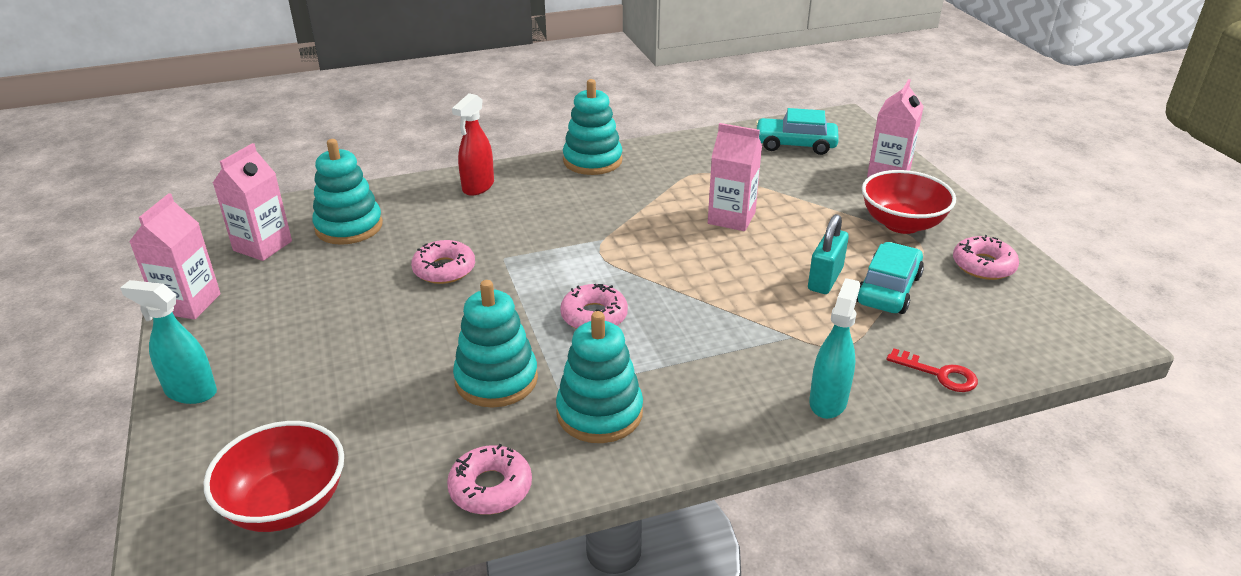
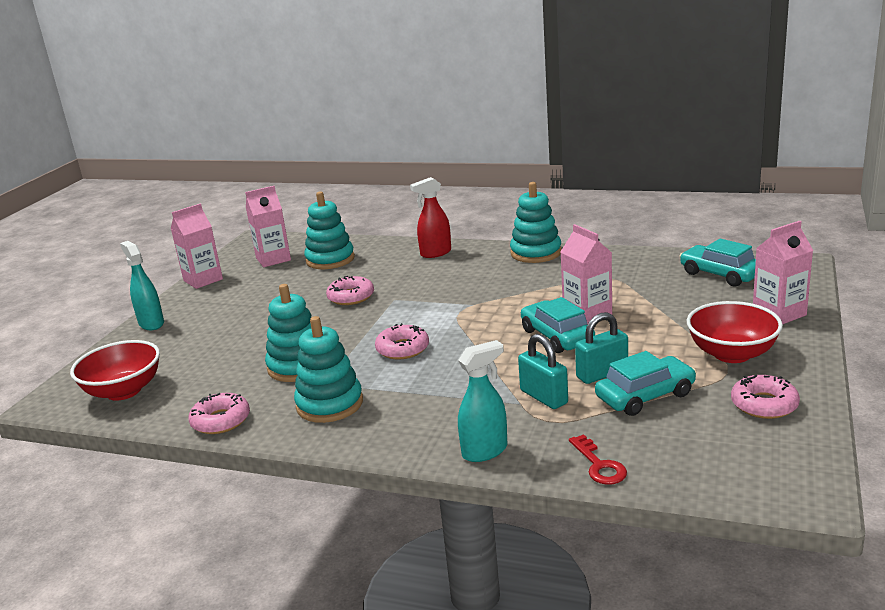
camera: 40 degrees right, 10 degrees down
none -> turquoise padlock [518,334,568,409]
none -> turquoise car [521,297,595,353]

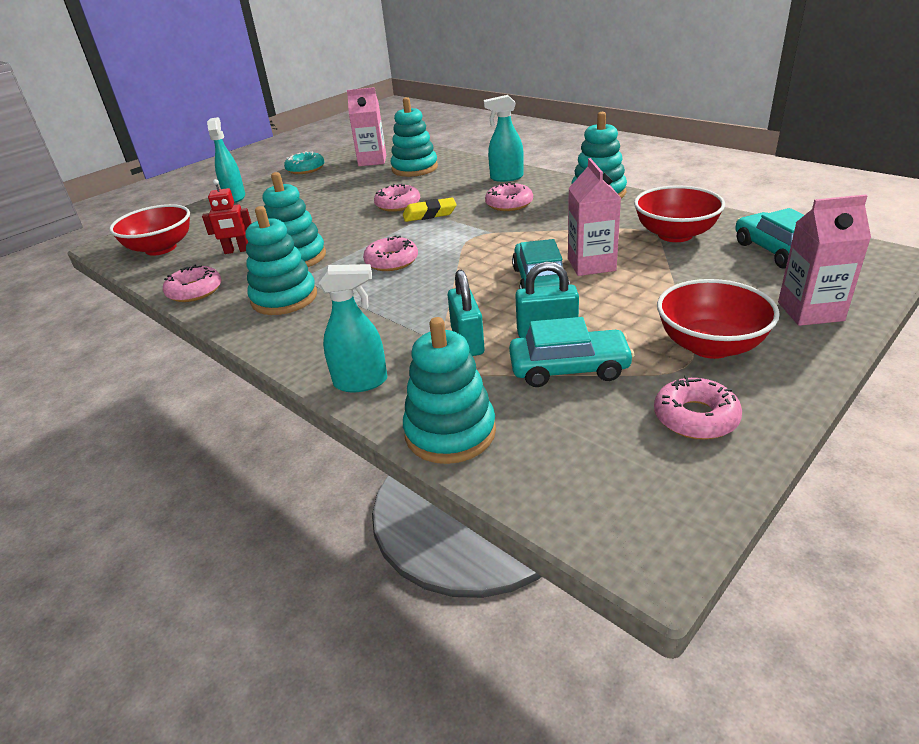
camera: 25 degrees right, 10 degrees up
pink carton [171,204,223,289] -> turquoise donut [284,151,324,174]
red spray bottle [410,177,451,258] -> turquoise spray bottle [484,95,524,182]
red key [569,434,627,485] -> turquoise stacking toy [403,317,496,464]
none -> red robot [202,179,252,254]
none -> yellow eraser [403,198,456,222]
none -> pink donut [485,182,533,211]
none -> red bowl [634,185,725,242]

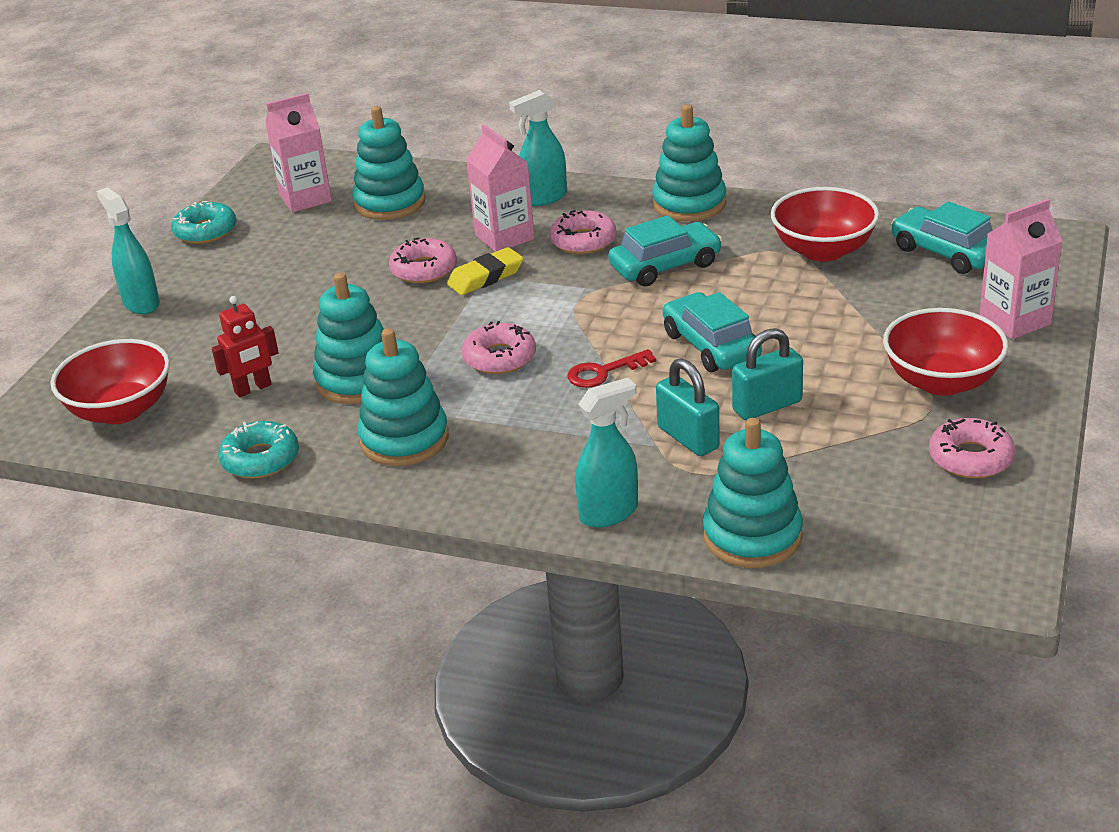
camera: 25 degrees left, 0 degrees up
pink donut [163,264,221,302] -> turquoise donut [218,421,299,479]
turquoise car [509,317,634,387] -> turquoise car moved to [608,215,722,286]
pink carton [568,158,621,276] -> pink carton moved to [466,125,535,252]
none -> red key [567,349,656,388]

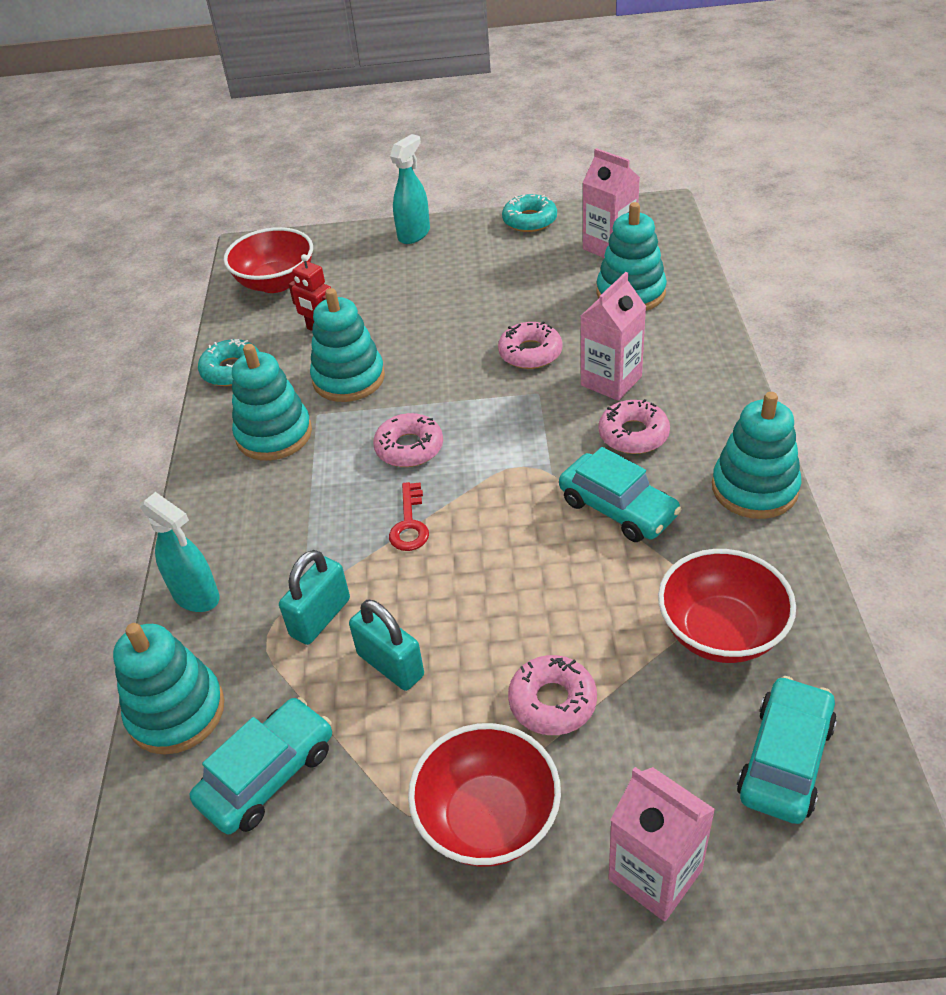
camera: 70 degrees right, 10 degrees up
yellow eraser [447,247,523,295] -> none
turquoise spray bottle [509,90,567,206] -> none
red key [567,349,656,388] -> red key turned 135 degrees counterclockwise [389,482,429,551]
turquoise car [663,292,762,372] -> turquoise car moved to [190,697,332,834]
pink donut [929,418,1015,478] -> pink donut moved to [508,655,597,735]

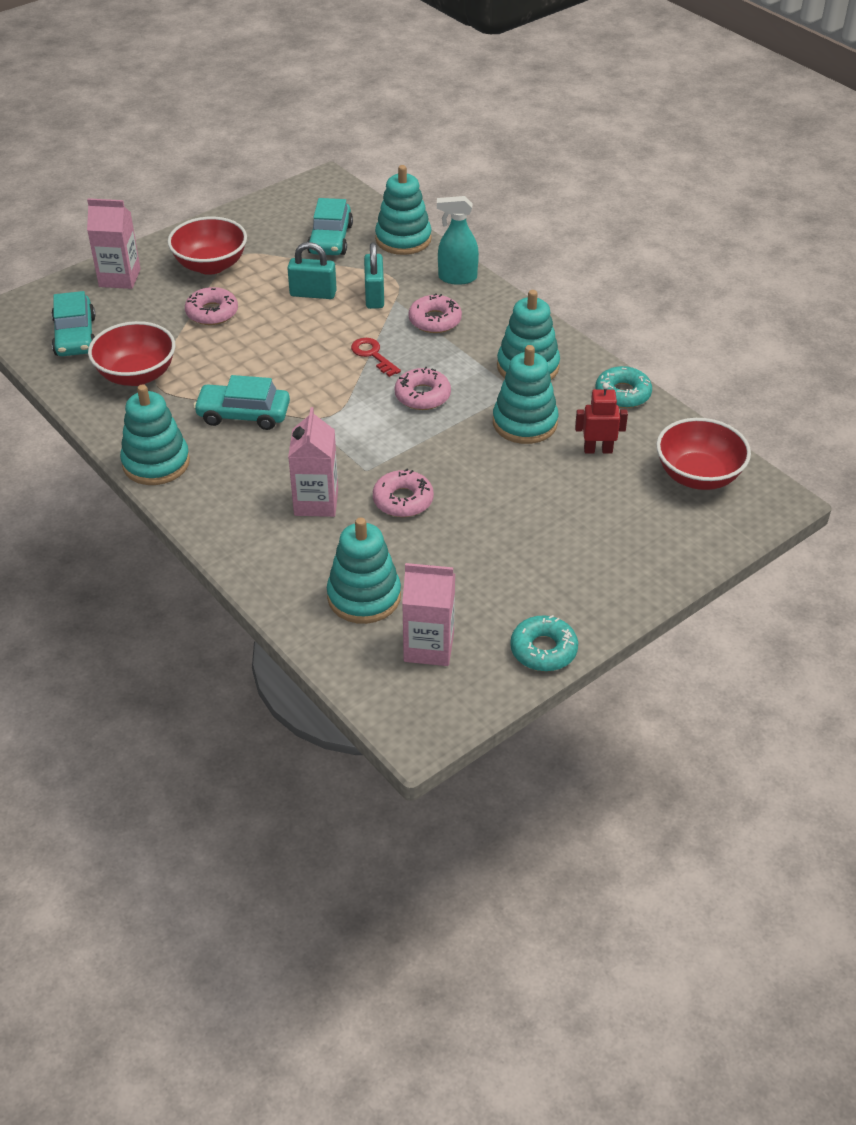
camera: 140 degrees right, 0 degrees up
turquoise spray bottle [390,134,430,244] -> none
pink donut [598,399,670,454] -> pink donut moved to [409,293,462,333]

